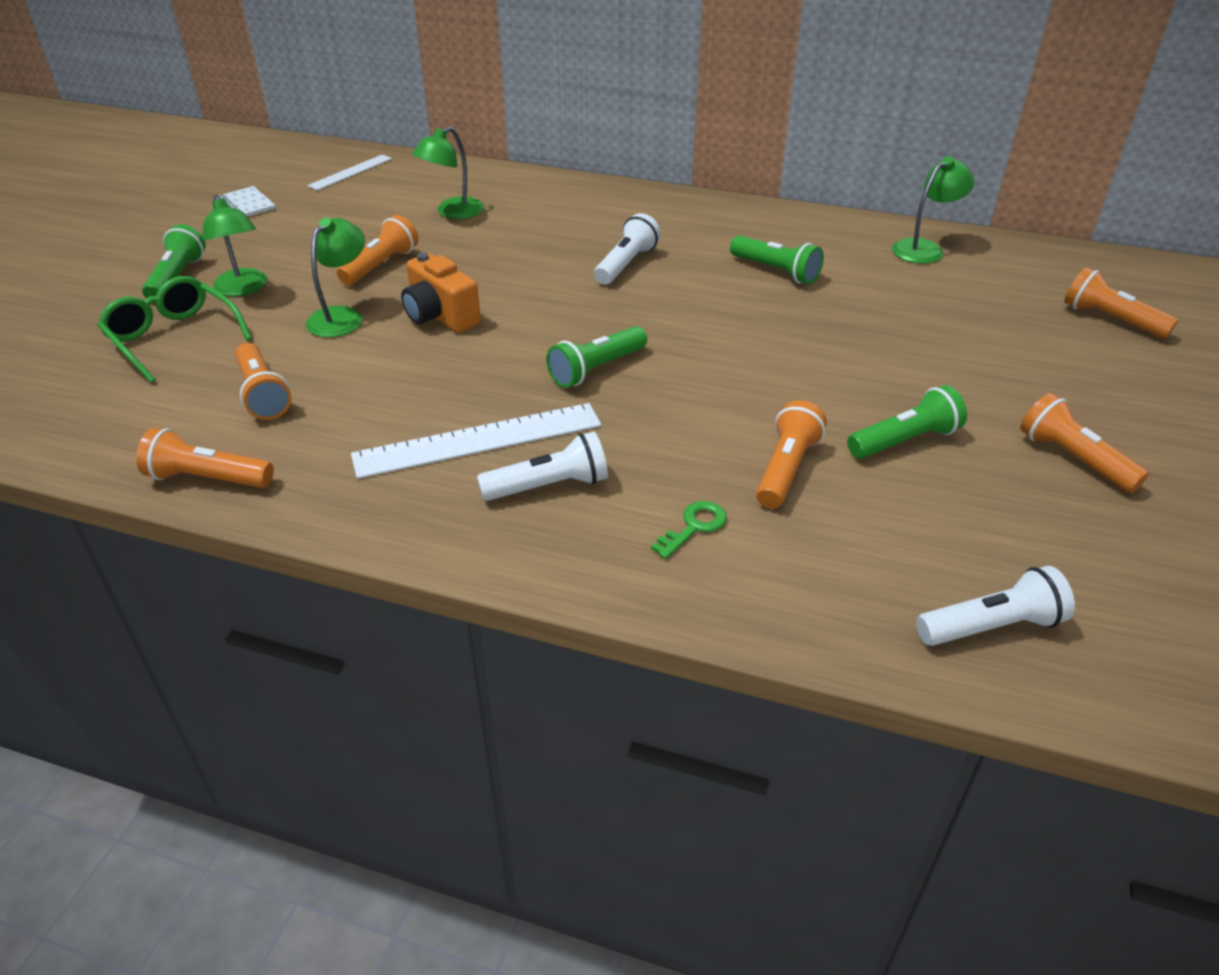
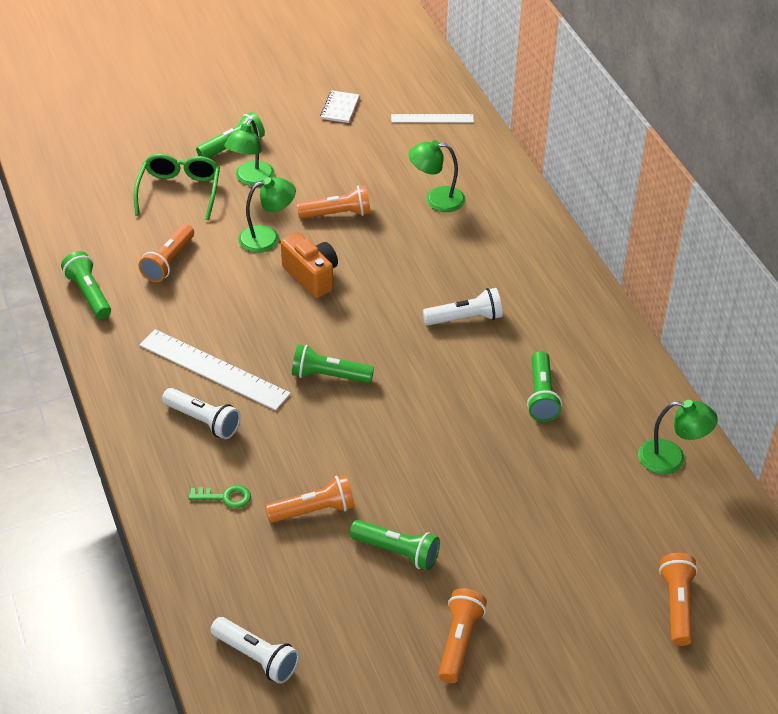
camera: 50 degrees right, 5 degrees up
orange flashlight [136,428,274,488] -> green flashlight [61,251,111,319]
orange camera [401,253,481,333] -> orange camera turned 135 degrees clockwise [281,232,338,298]

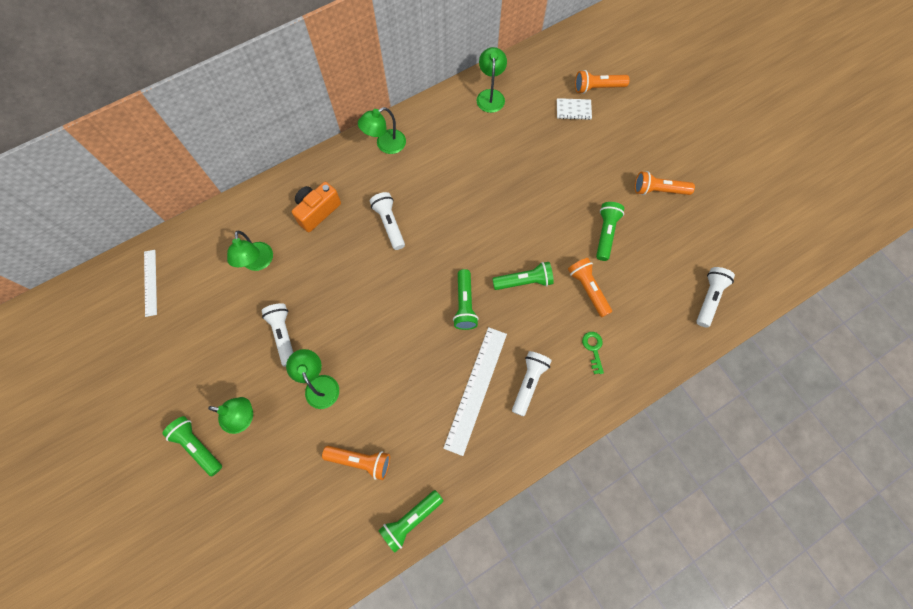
camera: 100 degrees left, 25 degrees up
green glasses [134,154,220,220] -> none
orange camera [281,232,338,298] -> orange camera moved to [292,182,341,232]
orange flashlight [297,185,371,219] -> white flashlight [262,303,293,367]
white notebook [320,91,359,123] -> white notebook moved to [557,98,592,120]
green flashlight [527,351,562,422] -> green flashlight moved to [492,262,554,290]
none -> green lamp [358,107,406,154]

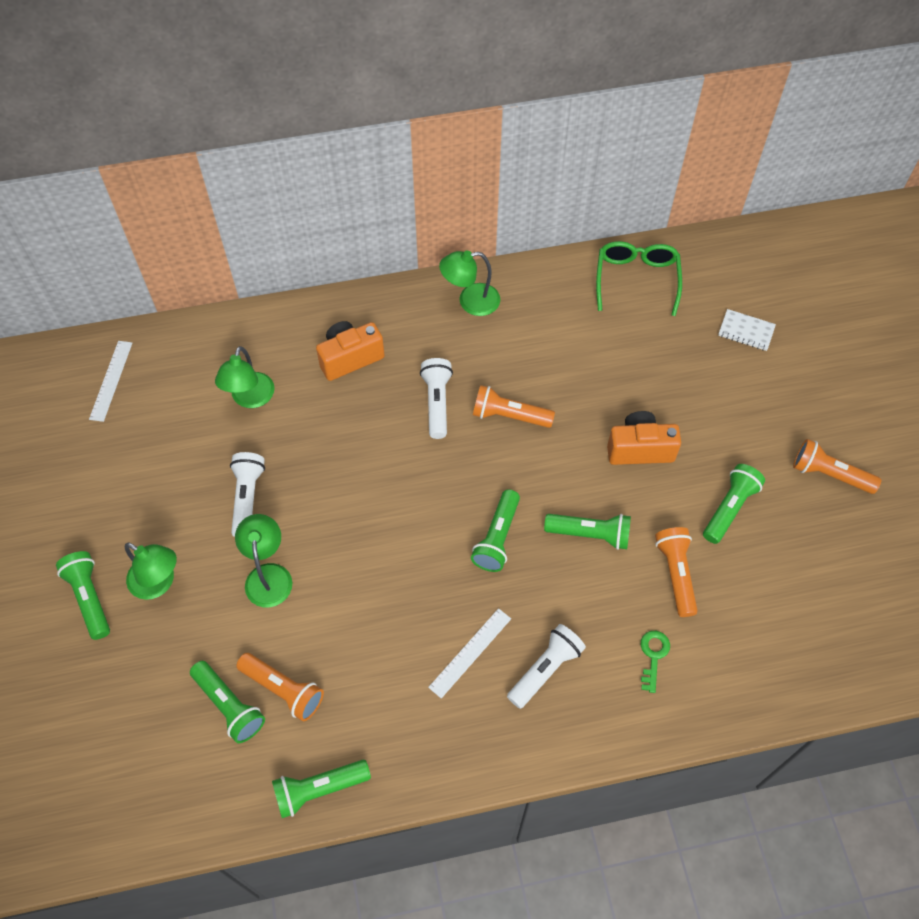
camera: 20 degrees right, 10 degrees down
white ruler [443,327,507,456] -> white ruler [428,608,511,698], size x0.58
green lamp [476,47,507,113] -> green glasses [596,241,682,316]
orange flashlight [575,70,630,94] -> orange flashlight moved to [473,385,555,428]
white flashlight [696,267,735,327] -> none
none -> green flashlight [190,661,265,743]
none -> orange camera [607,411,681,465]

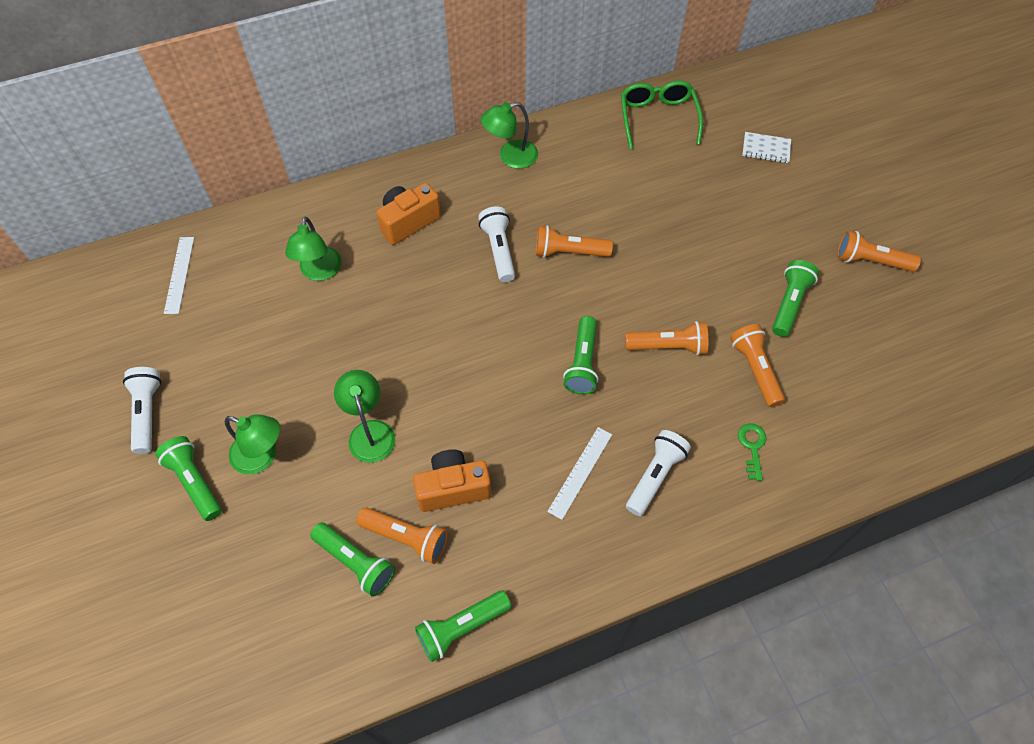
camera: 10 degrees left, 0 degrees up
white flashlight [230,452,265,537] -> white flashlight moved to [123,367,161,454]
green flashlight [544,514,631,550] -> orange flashlight [625,321,708,355]
orange camera [607,411,681,465] -> orange camera moved to [413,449,491,512]

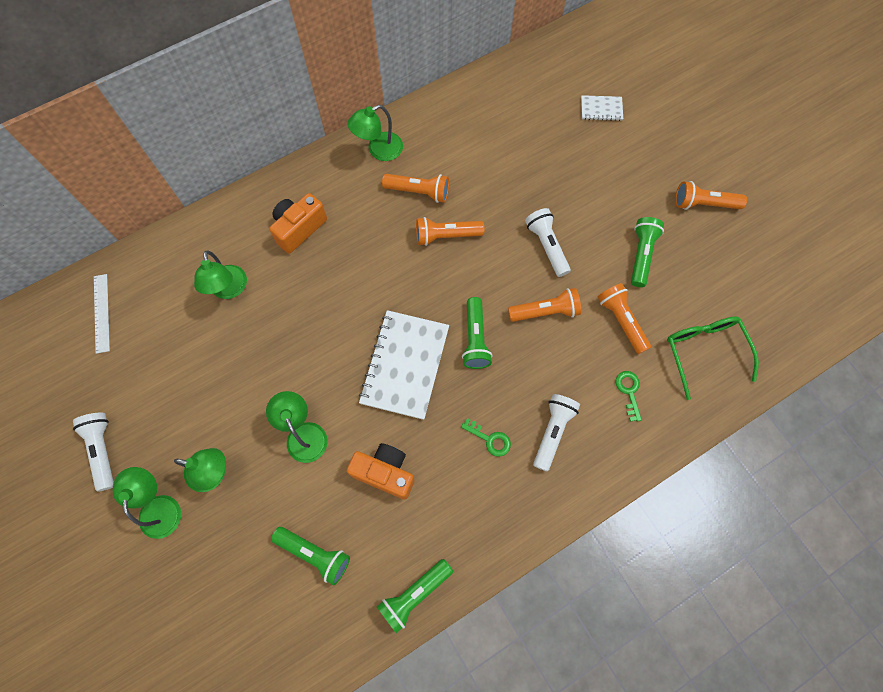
camera: 10 degrees left, 10 degrees up
green flashlight [155,436,222,521] -> green lamp [113,467,181,539]
orange flashlight [356,507,448,564] -> orange flashlight moved to [382,174,449,203]
orange camera [413,449,491,512] -> orange camera turned 45 degrees clockwise [347,443,415,500]
white flashlight [478,206,515,282] -> white flashlight moved to [525,208,571,277]
white ruler [547,427,612,520] -> green key [461,418,511,457]
green glasses [621,81,703,149] -> green glasses moved to [667,316,759,400]
none -> white notebook [359,310,449,420]

